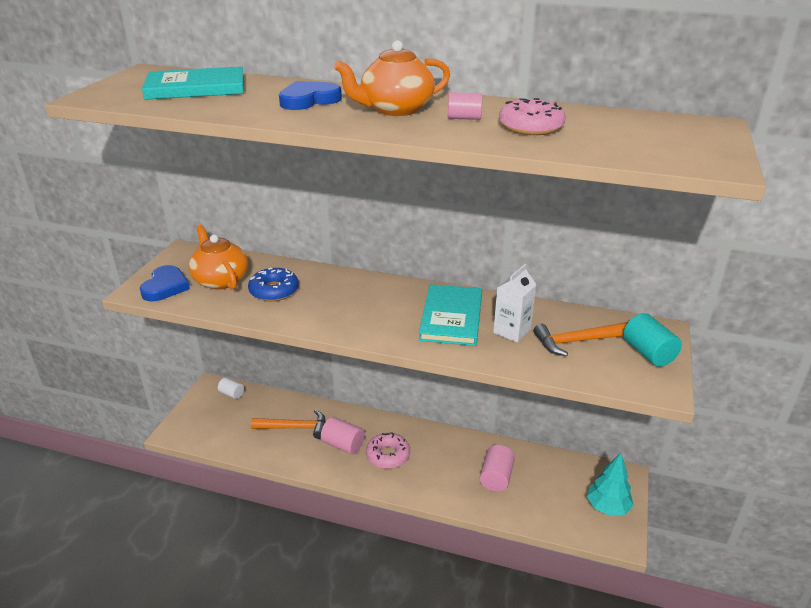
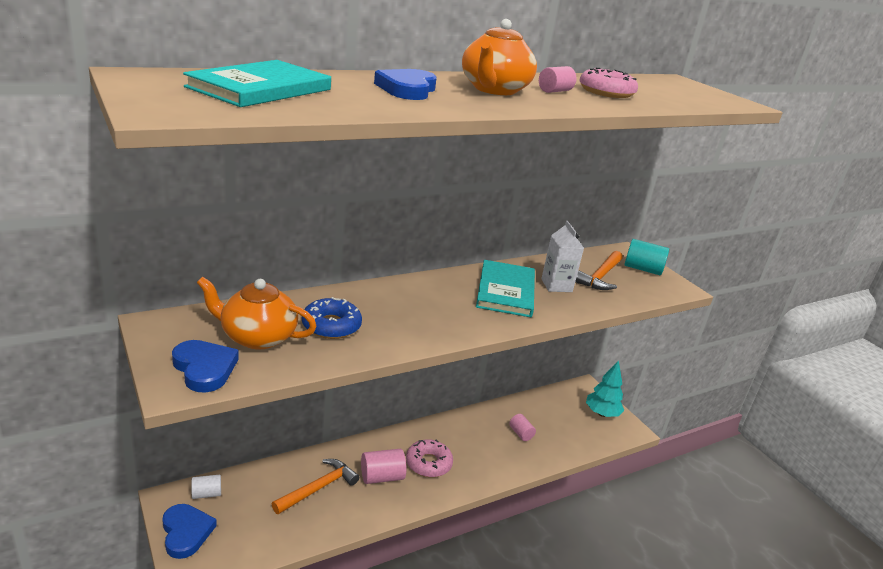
camera: 50 degrees left, 5 degrees down
turquoise book [419,284,482,346] -> turquoise book turned 45 degrees clockwise [476,260,535,317]
pink cylinder [480,445,515,492] -> pink cylinder [509,414,536,441], size x0.64
none -> blue heart [162,504,217,559]

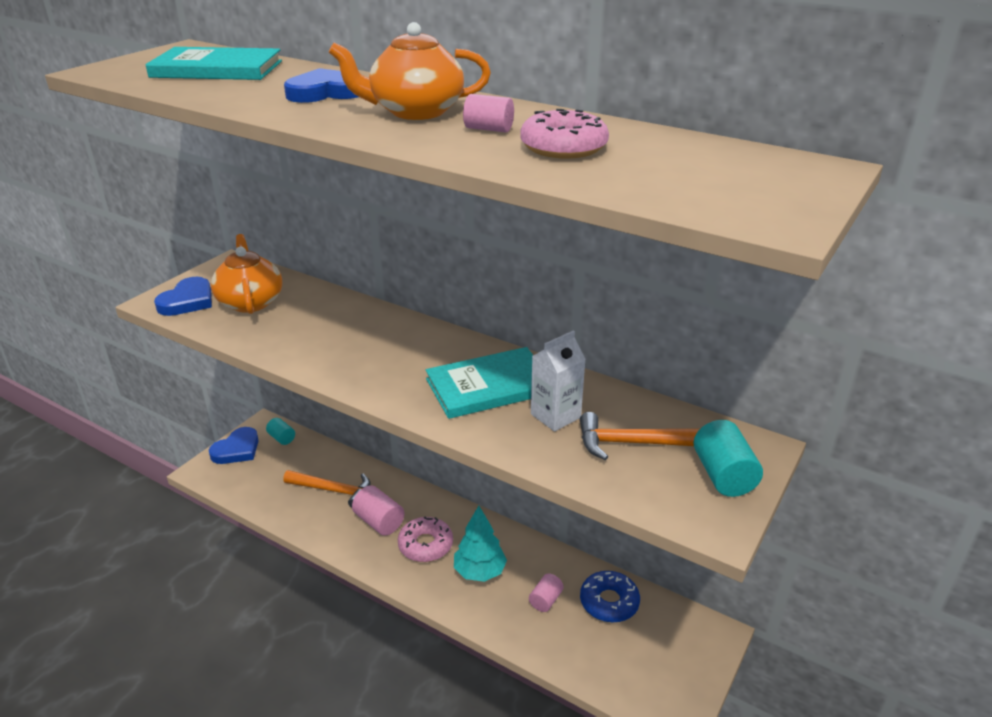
camera: 65 degrees right, 5 degrees up
white cylinder [191,474,221,499] -> turquoise cylinder [266,418,295,445]
blue donut [302,297,362,339] -> blue donut moved to [580,571,640,622]
turquoise tree [586,361,624,417] -> turquoise tree moved to [454,506,507,582]

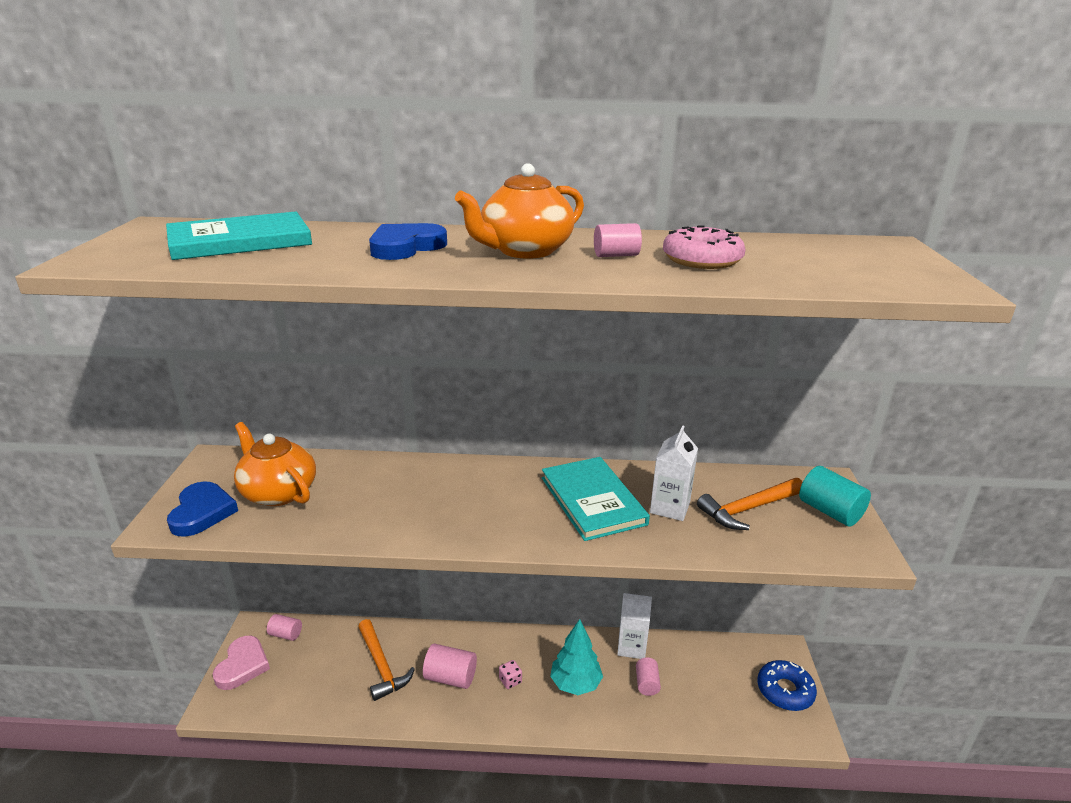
camera: 30 degrees left, 5 degrees down
blue heart [209,427,259,464] -> pink heart [213,636,270,690]
turquoise cylinder [266,418,295,445] -> pink cylinder [267,614,302,641]
orange hammer [283,470,370,508] -> orange hammer turned 75 degrees clockwise [358,619,415,701]
pink donut [398,516,453,562] -> pink dice [499,660,522,689]
turquoise book [426,347,533,419] -> turquoise book turned 60 degrees counterclockwise [542,457,650,541]
blue donut [580,571,640,622] -> blue donut moved to [757,660,817,711]
none -> white carton [617,593,652,659]

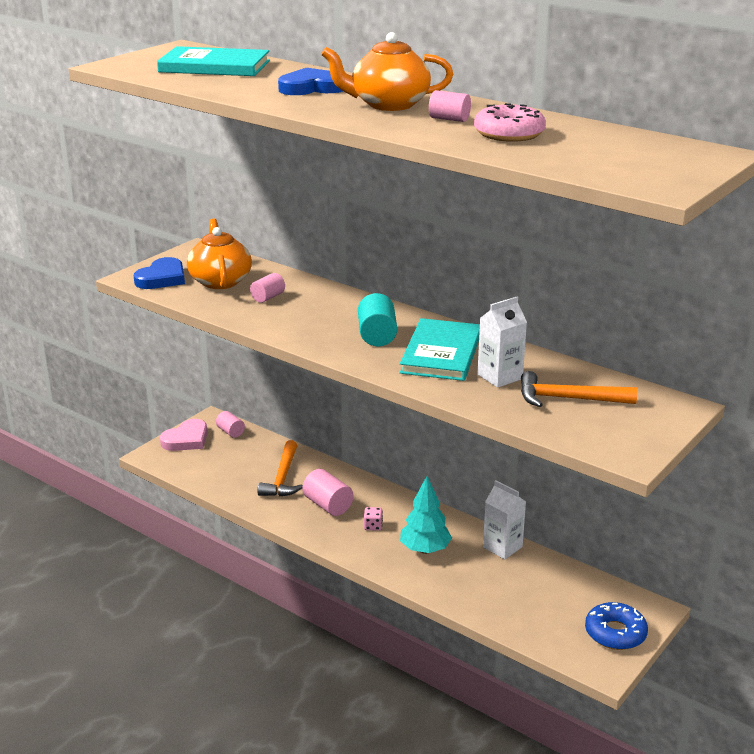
camera: 35 degrees right, 0 degrees up
pink cylinder [636,657,661,696] -> pink cylinder moved to [250,273,285,303]
turquoise cylinder [799,466,871,526] -> turquoise cylinder moved to [358,293,397,346]

